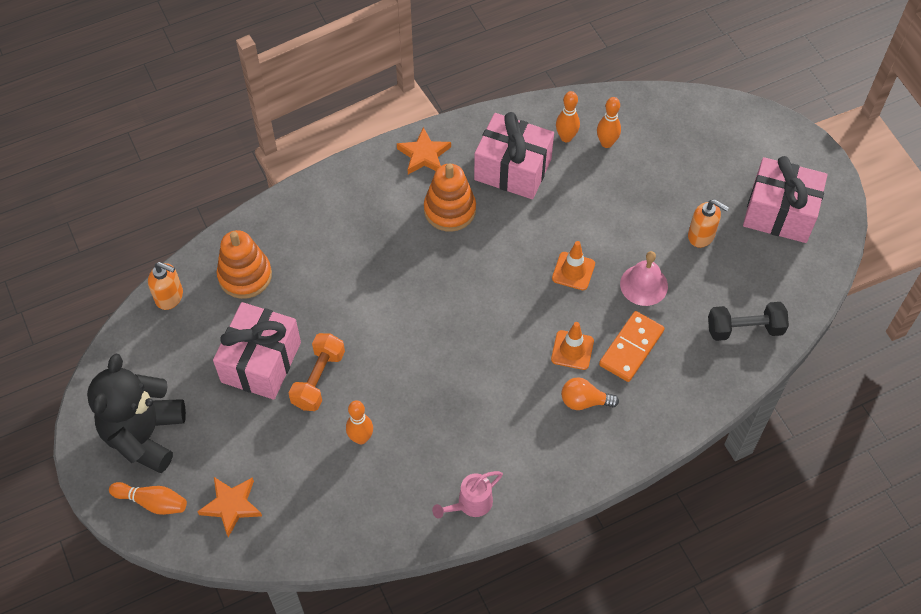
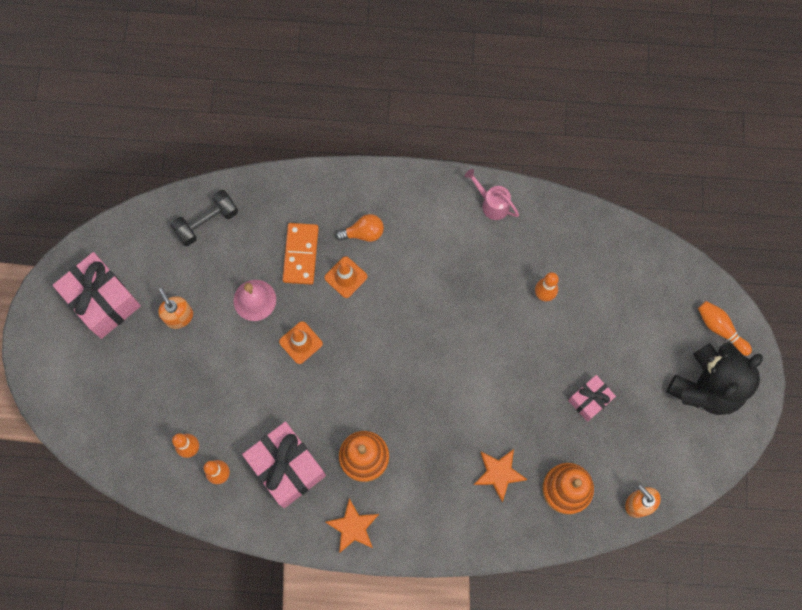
camera: 150 degrees left, 15 degrees up
orange star [197,477,262,537] -> orange star moved to [474,449,528,502]
pink gift [213,302,301,400] -> pink gift [568,375,616,422], size x0.55
orange dumbbell [289,333,345,411] -> none
pink watering can [432,471,503,518] -> pink watering can turned 135 degrees counterclockwise [465,169,519,220]
orange light bulb [561,377,619,410] -> orange light bulb turned 45 degrees counterclockwise [335,214,384,242]
orange domino [599,311,665,382] -> orange domino turned 60 degrees counterclockwise [282,223,319,285]
black dumbbell [708,302,789,341] -> black dumbbell turned 60 degrees counterclockwise [171,190,238,246]

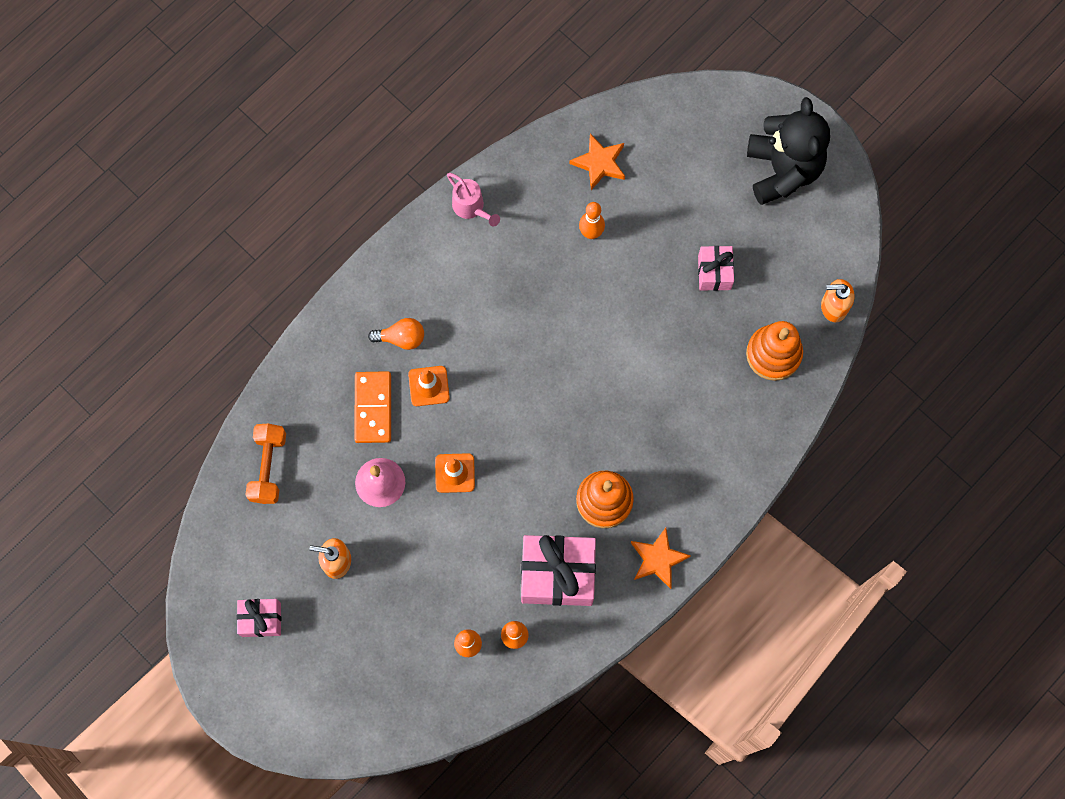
camera: 50 degrees left, 0 degrees up
pink gift [53,252,141,339] -> pink gift [237,599,281,637], size x0.55
black dumbbell [171,190,238,246] -> orange dumbbell [245,424,286,504]
orange domino [282,223,319,285] -> orange domino turned 45 degrees clockwise [354,371,391,443]
orange light bulb [335,214,384,242] -> orange light bulb turned 60 degrees clockwise [368,318,424,350]
pink watering can [465,169,519,220] -> pink watering can turned 120 degrees counterclockwise [447,173,500,227]
orange star [474,449,528,502] -> orange star moved to [570,134,625,190]
orange bowling pin [698,301,752,356] -> none

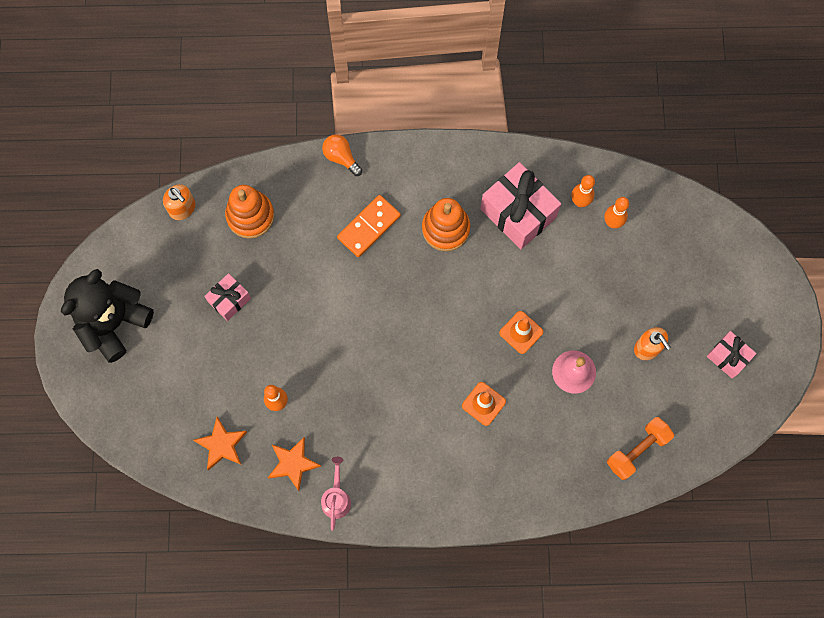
camera: 135 degrees left, 0 degrees up
orange domino [354,371,391,443] -> orange domino moved to [337,195,401,257]
orange light bulb [368,318,424,350] -> orange light bulb moved to [322,134,362,176]
orange star [631,528,691,589] -> orange star moved to [268,437,321,491]

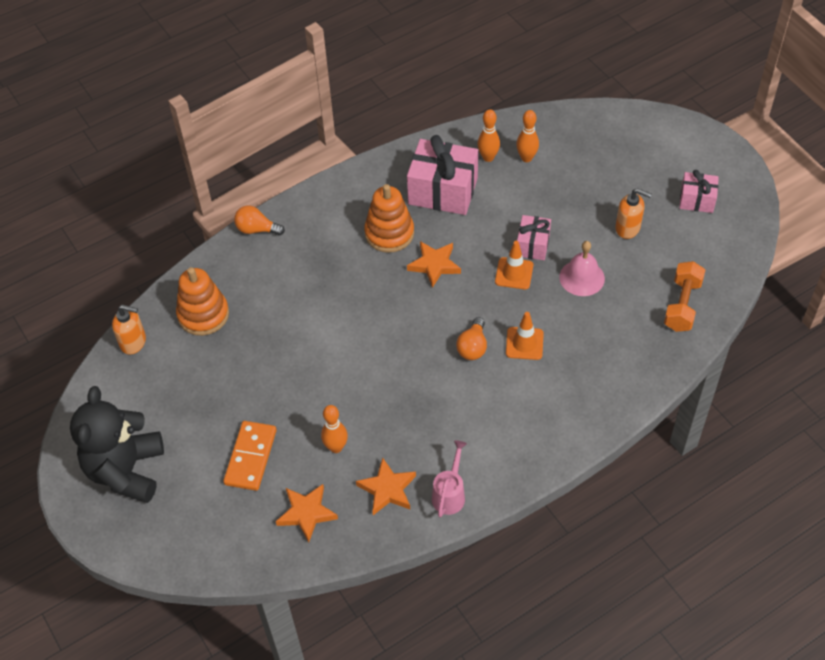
camera: 30 degrees left, 20 degrees down
pink gift [204,273,251,321] -> pink gift moved to [517,215,551,260]
pink watering can [321,457,351,531] -> pink watering can turned 45 degrees clockwise [432,440,467,517]
orange domino [337,195,401,257] -> orange domino moved to [223,421,277,491]
none -> orange star [407,241,461,288]
none -> orange light bulb [456,317,487,360]

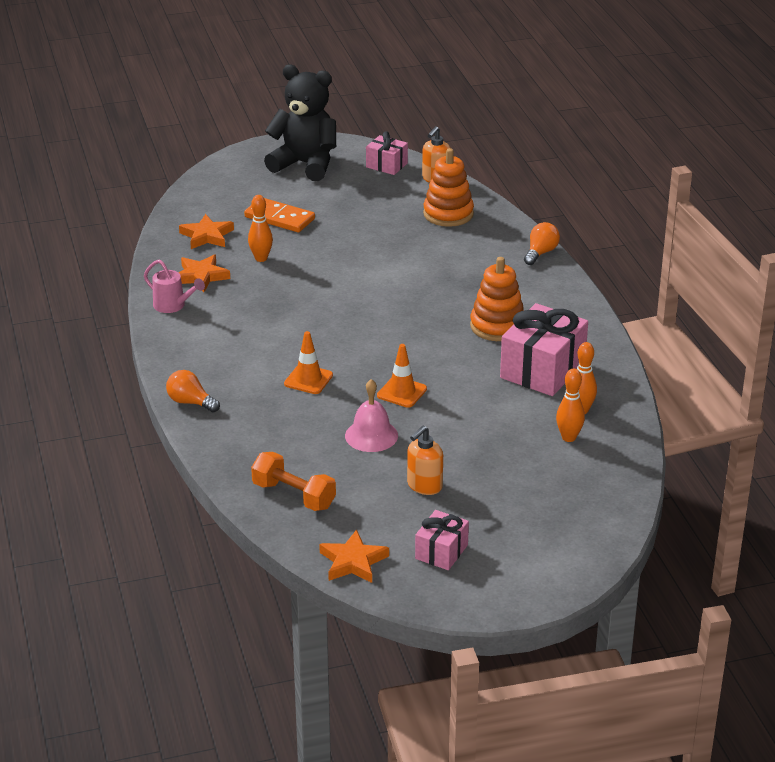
camera: 105 degrees right, 20 degrees down
orange star [407,241,461,288] -> orange star moved to [319,529,389,583]
orange light bulb [456,317,487,360] -> orange light bulb moved to [166,370,220,412]
pink gift [517,215,551,260] -> pink gift moved to [366,131,408,175]

